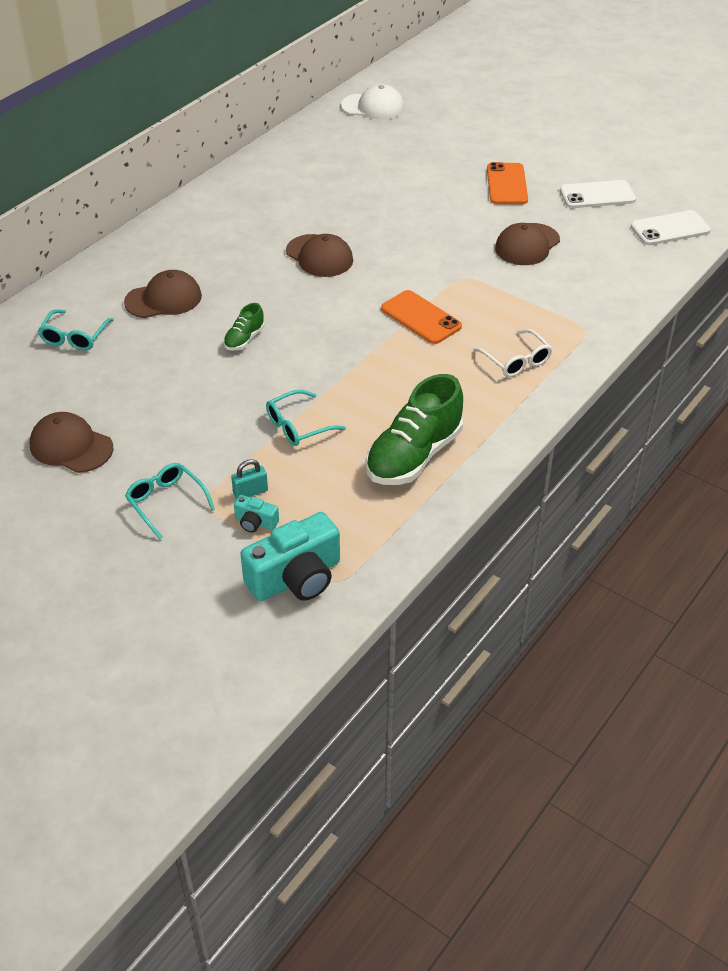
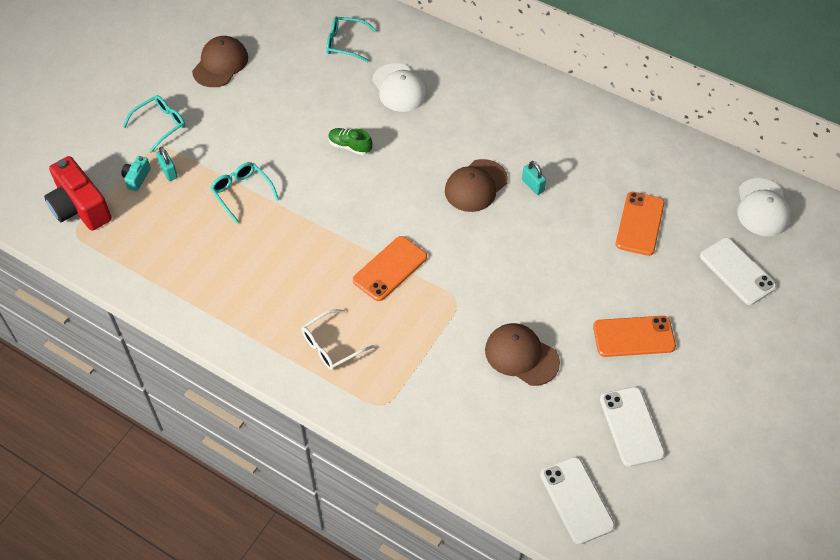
camera: 85 degrees right, 10 degrees up
brown cap [124,270,202,318] -> white cap [372,63,427,112]
turquoise camera [240,512,340,601] -> red camera [44,156,112,231]
green shoe [366,374,463,485] -> none
none -> turquoise padlock [522,161,546,195]
none -> orange phone [616,192,665,256]
none -> white phone [700,238,776,305]

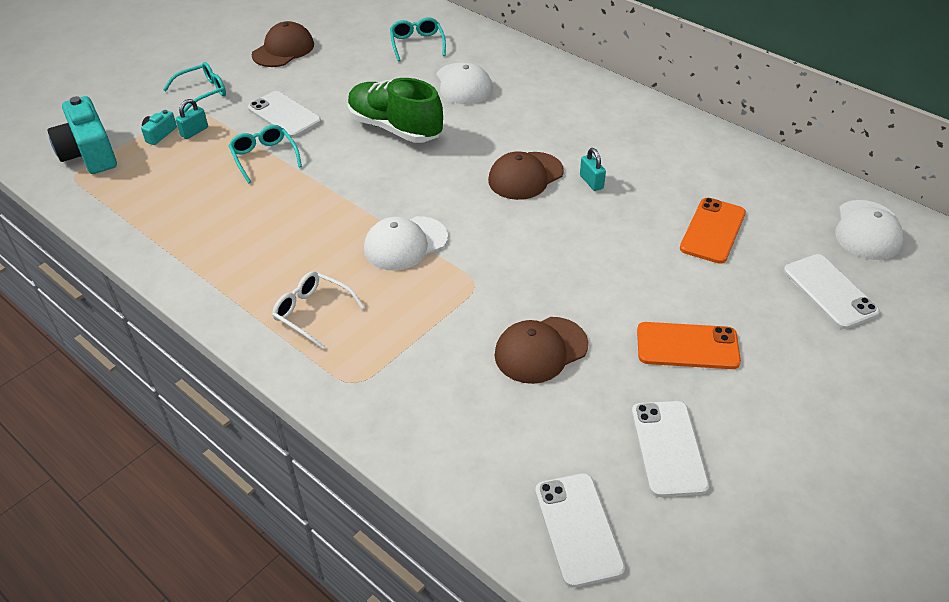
camera: 10 degrees right, 10 degrees down
red camera [44,156,112,231] -> turquoise camera [47,96,117,174]
turquoise padlock [156,147,178,181] -> turquoise padlock turned 60 degrees clockwise [176,99,208,139]
white glasses [302,309,374,370] -> white glasses turned 60 degrees clockwise [272,271,365,349]
turquoise glasses [326,16,377,62] -> turquoise glasses turned 60 degrees clockwise [390,17,446,61]
green shoe [328,128,372,155] -> green shoe [348,78,443,143], size x2.10
orange phone [353,236,427,301] -> white cap [364,216,448,271]
brown cap [485,323,560,386] -> brown cap turned 75 degrees counterclockwise [494,317,588,384]
none -> white phone [248,91,321,138]

